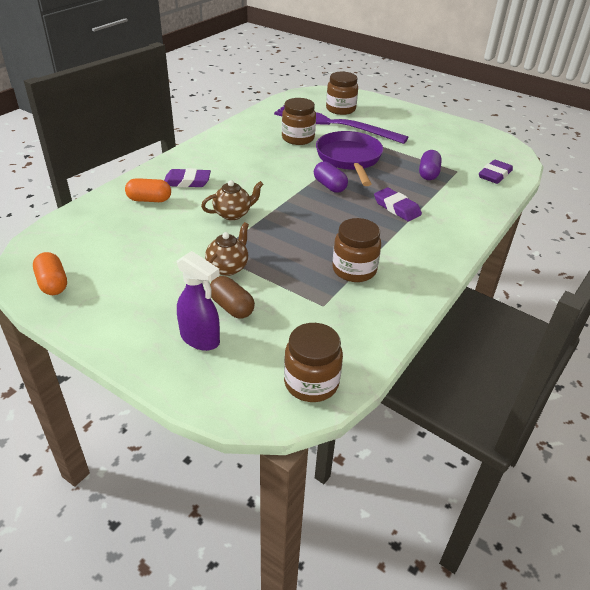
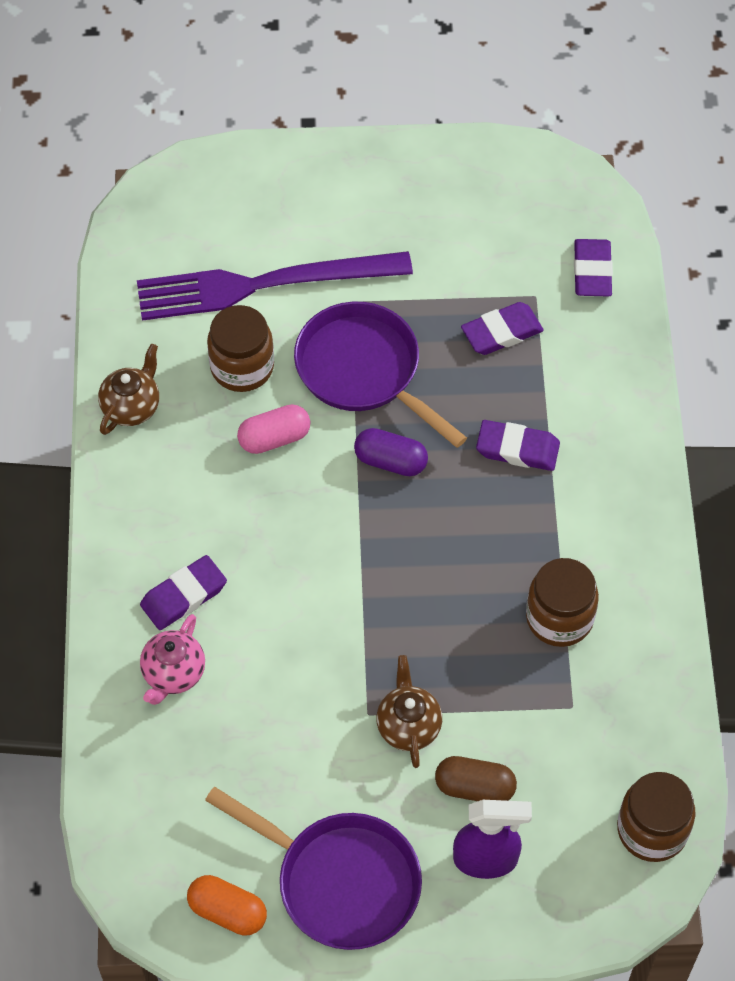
camera: 35 degrees left, 20 degrees up
orange capsule [125,178,171,202] -> pink teapot [140,614,205,705]
brown teapot [201,180,263,220] -> brown teapot moved to [98,344,159,435]
brown jar [326,72,358,115] -> none
purple capsule [419,150,442,180] -> purple eraser [461,302,544,355]
none -> purple pan [205,787,422,950]
none -> pink capsule [237,404,310,454]

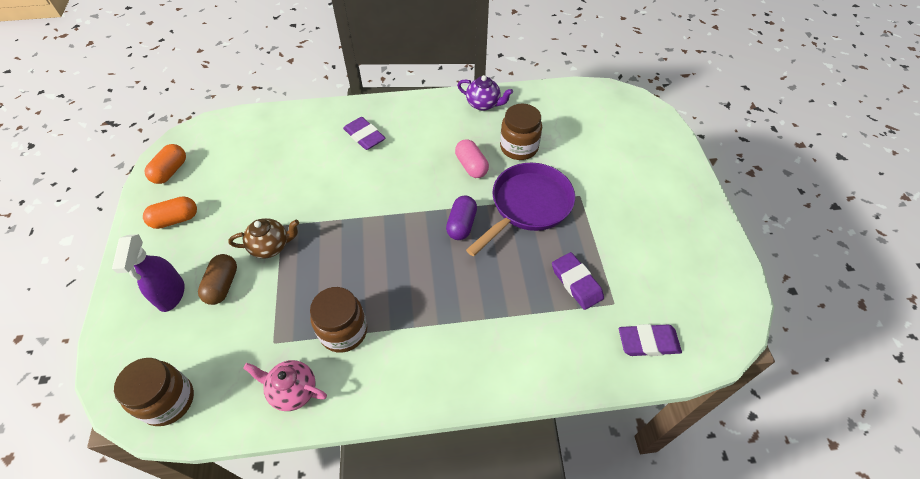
camera: 85 degrees right, 5 degrees down
brown teapot [98,344,159,435] -> purple teapot [457,75,513,111]
purple fork [137,251,413,321] -> none
pink teapot [140,614,205,705] -> pink teapot moved to [243,360,327,411]
purple pan [205,787,422,950] -> orange capsule [143,196,197,229]
purple eraser [476,420,560,471] -> none

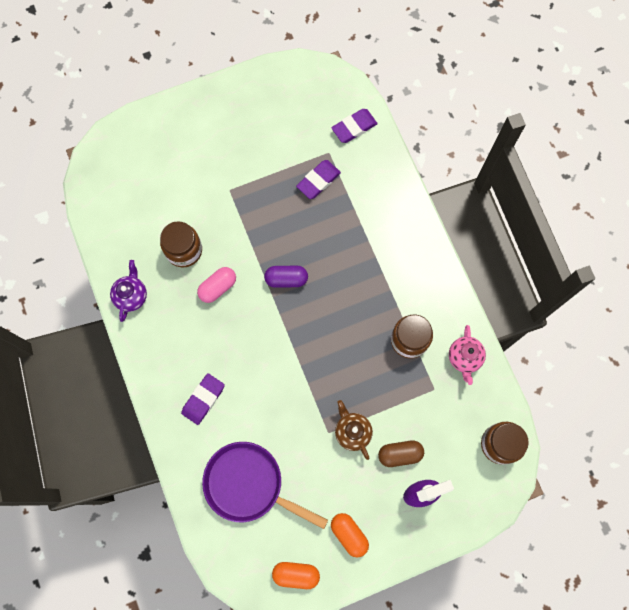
camera: 105 degrees left, 20 degrees up
purple pan [466,163,575,257] -> purple pan moved to [202,442,328,529]
purple eraser [619,324,682,356] -> purple eraser turned 75 degrees clockwise [331,109,378,143]

